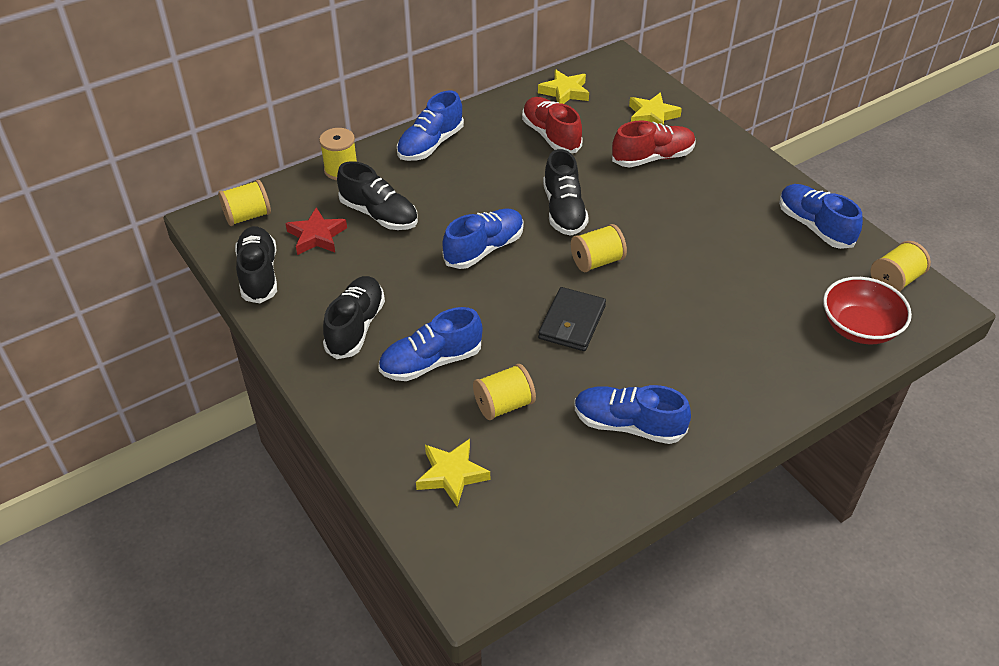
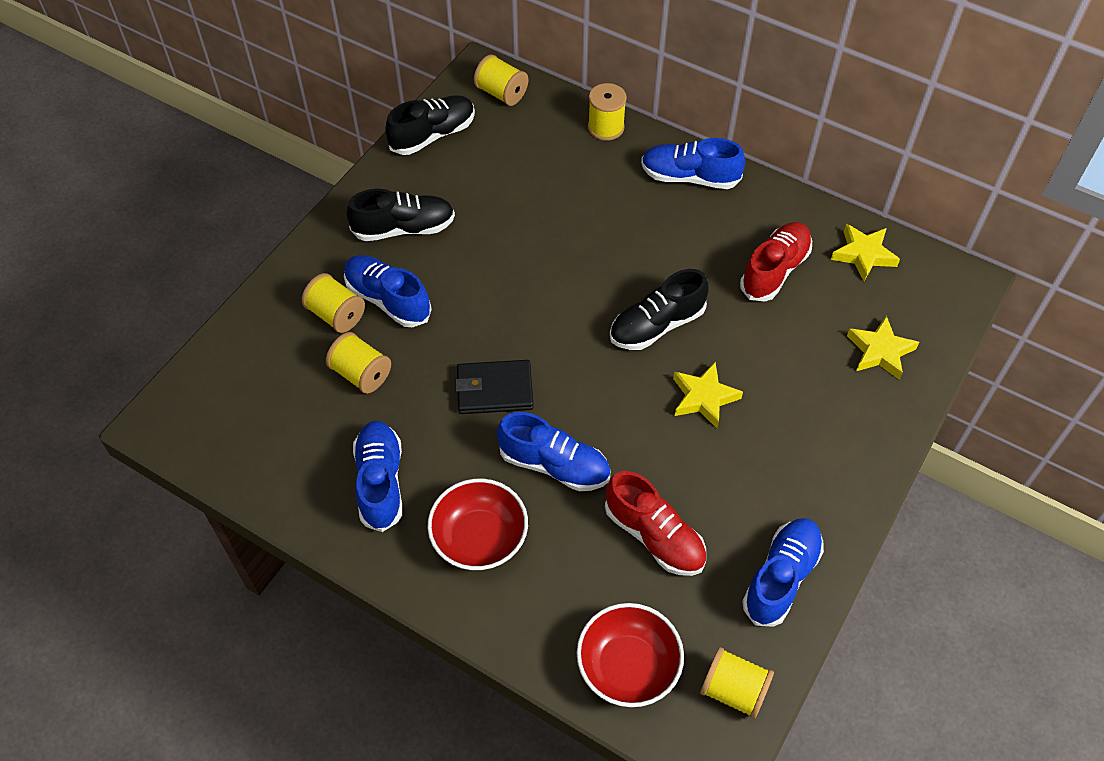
camera: 65 degrees right, 10 degrees up
red star [285,207,347,255] -> none
black shoe [337,161,418,230] -> none
yellow star [416,439,490,507] -> yellow star moved to [673,362,743,428]
blue shoe [442,209,524,269] -> blue shoe moved to [497,412,610,491]
yellow spool [571,224,627,272] -> yellow spool moved to [302,273,365,333]
red shoe [612,121,696,168] -> red shoe moved to [605,471,706,576]
none -> red bowl [427,479,528,570]

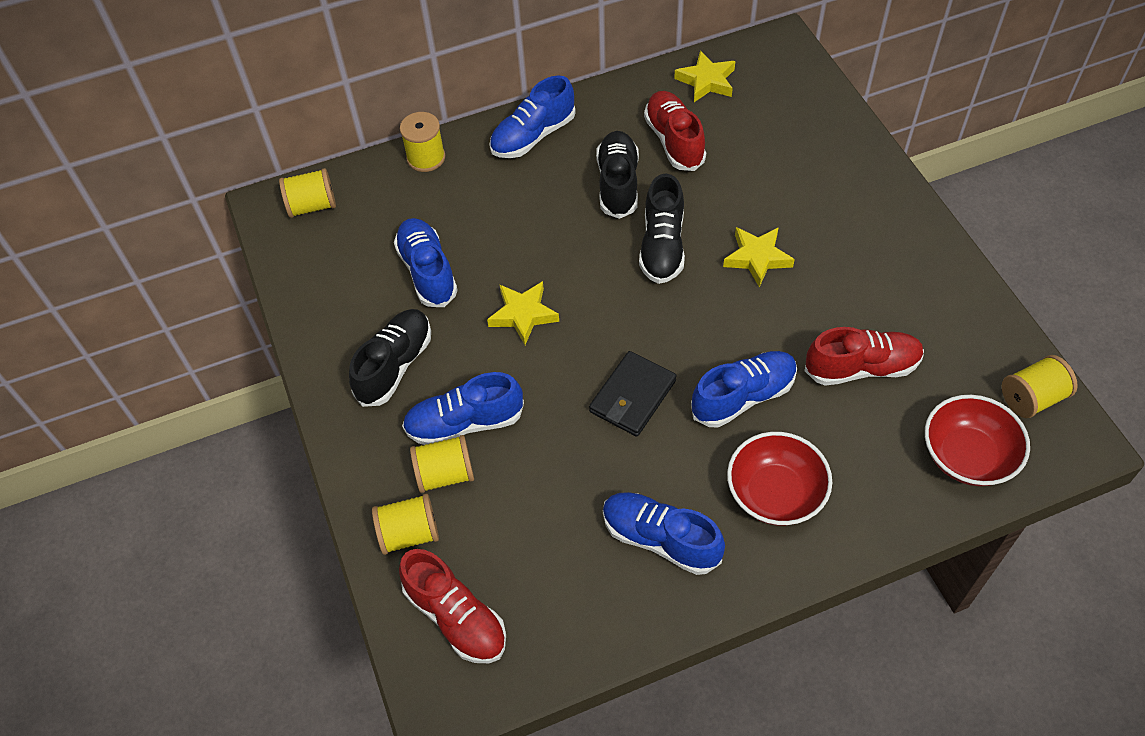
camera: 50 degrees left, 0 degrees up
yellow spool [326,332,391,394] -> yellow spool moved to [372,493,439,555]
black shoe [385,95,475,155] -> black shoe moved to [596,131,639,219]
blue shoe [742,518,824,627] -> blue shoe moved to [394,218,458,307]
yellow star [847,315,919,380] -> yellow star moved to [487,281,559,345]
none -> red shoe [399,549,506,663]

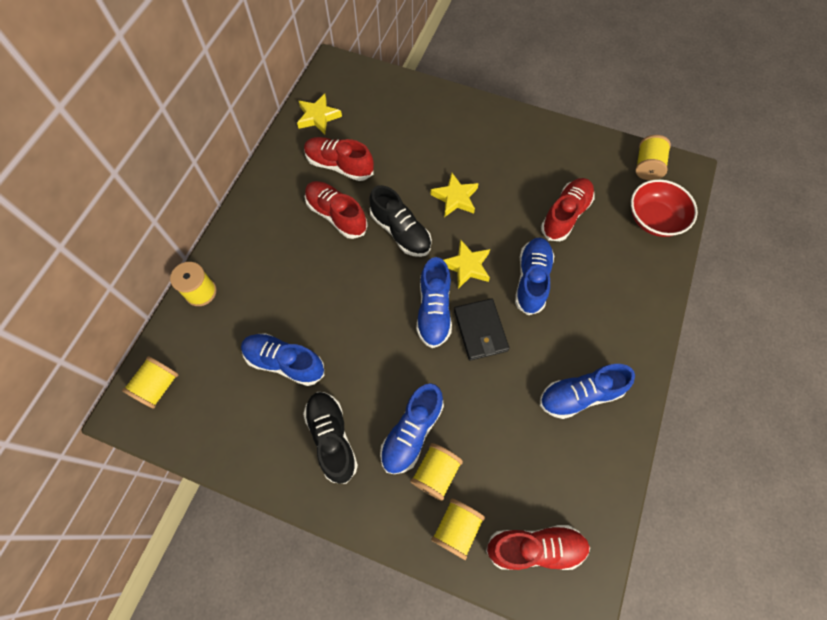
camera: 50 degrees left, 10 degrees up
yellow star [487,281,559,345] -> yellow star moved to [444,239,490,289]
blue shoe [489,75,576,158] -> blue shoe moved to [416,257,452,348]
black shoe [596,131,639,219] -> red shoe [305,181,368,239]
red bowl [727,432,833,526] -> none

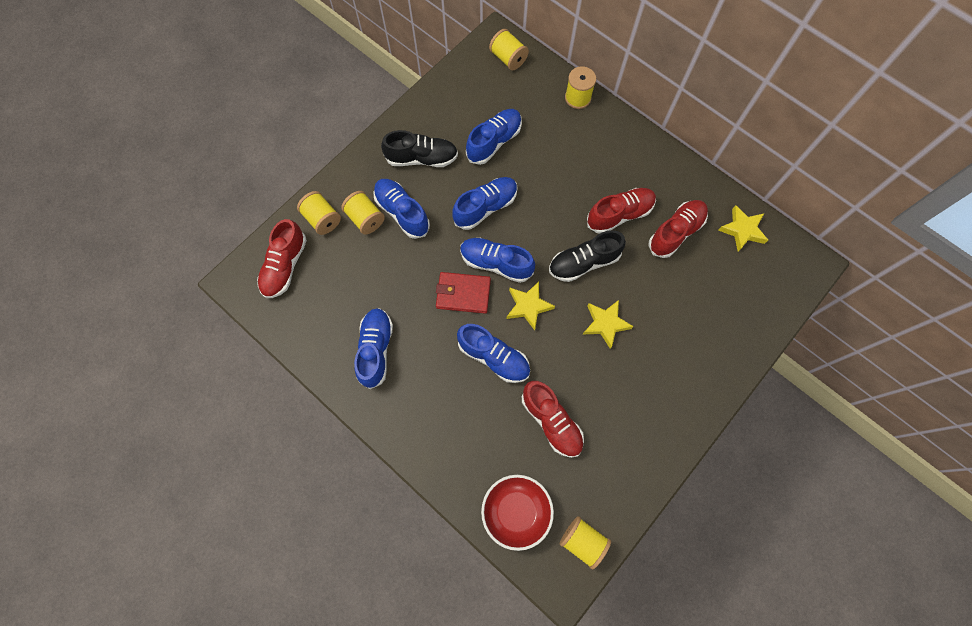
camera: 110 degrees right, 5 degrees up
black wallet [454,298,510,361] -> red wallet [436,272,491,314]
none -> blue shoe [452,177,518,230]

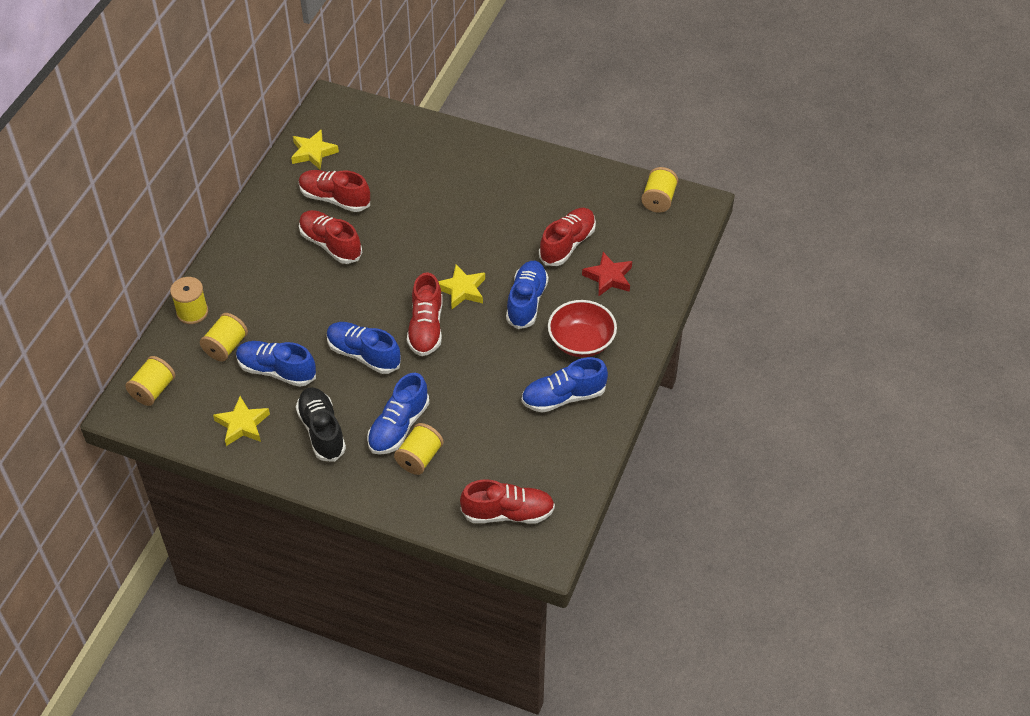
camera: 110 degrees left, 20 degrees down
yellow spool [297,191,341,235] -> yellow spool moved to [200,313,248,361]
red wallet [436,272,491,314] -> none
blue shoe [460,238,535,283] -> red shoe [407,272,442,356]
red bowl [481,475,554,551] -> red bowl moved to [548,300,617,357]
black shoe [549,230,626,282] -> none
yellow star [583,300,634,349] -> yellow star moved to [213,396,270,446]
none -> red star [582,252,632,297]

